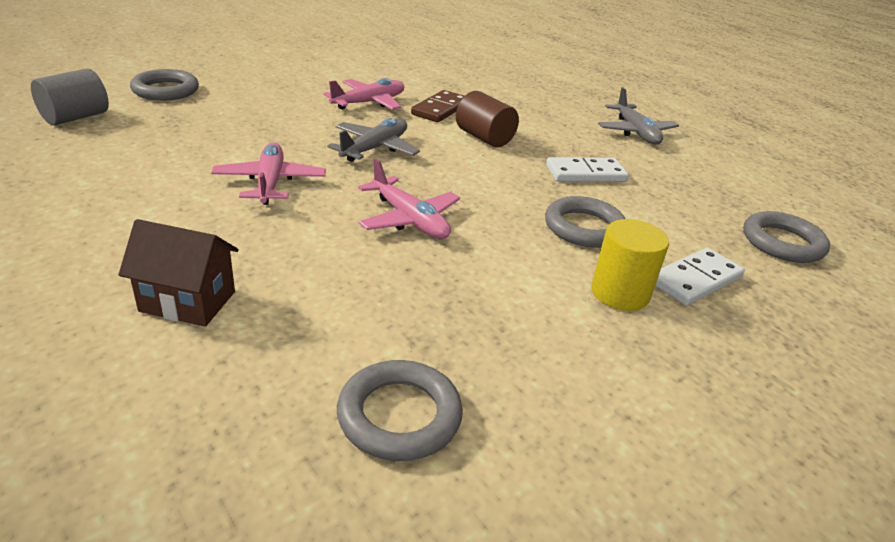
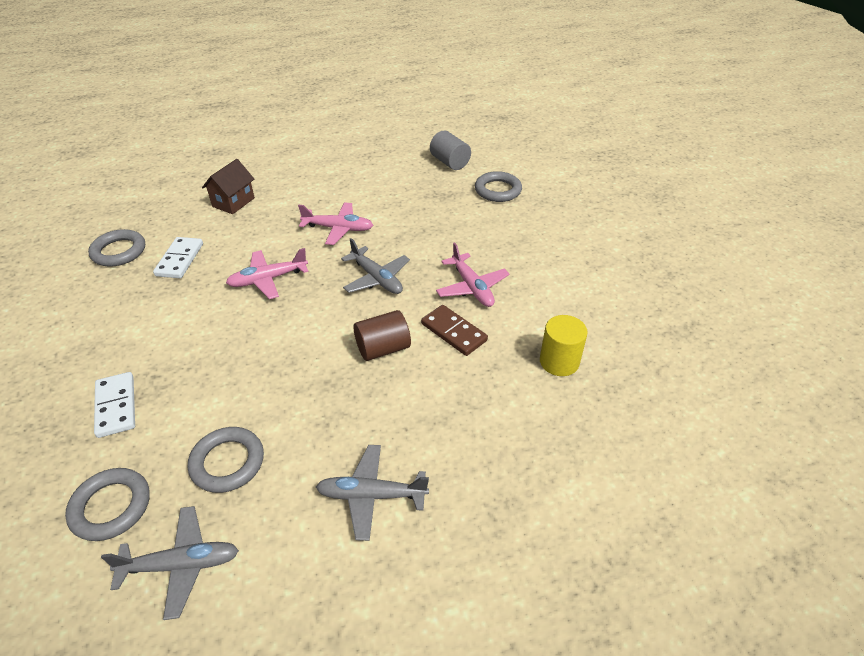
camera: 110 degrees right, 10 degrees up
grey ring [545,196,626,248] -> grey ring moved to [188,427,264,493]
white domino [546,157,629,182] -> white domino moved to [153,237,203,278]
yellow cylinder [591,219,669,311] -> yellow cylinder moved to [540,315,588,376]
none -> grey plane [101,506,239,620]

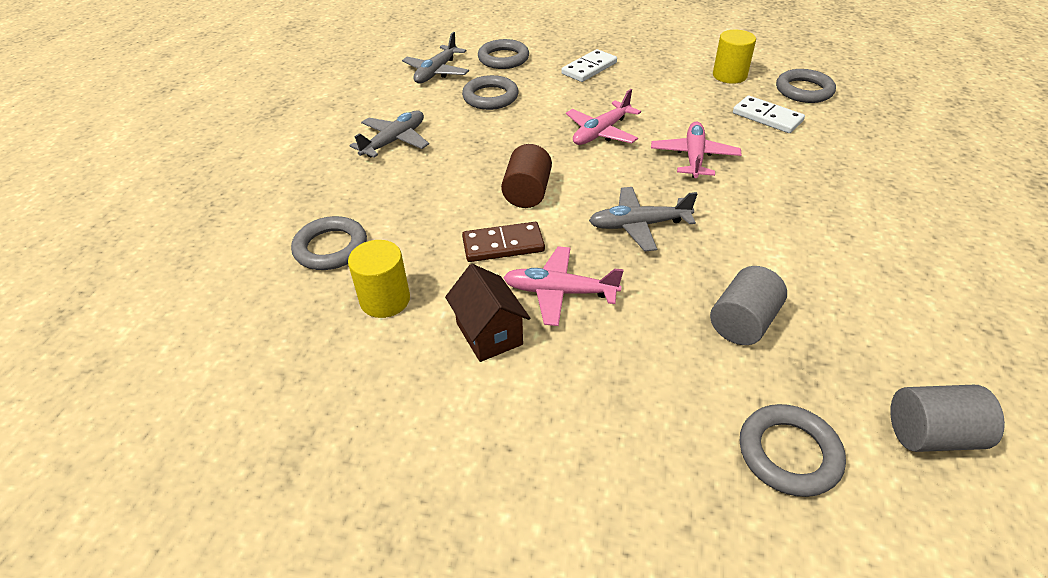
camera: 125 degrees right, 0 degrees up
white domino [94,372,135,438] -> white domino turned 60 degrees counterclockwise [561,49,617,82]
brown house [202,159,255,214] -> brown house moved to [445,264,530,362]
pink plane [298,202,373,245] -> pink plane moved to [566,89,641,145]
none -> grey ring [291,216,367,270]
none -> grey cylinder [710,266,787,345]
none -> yellow cylinder [713,30,756,84]

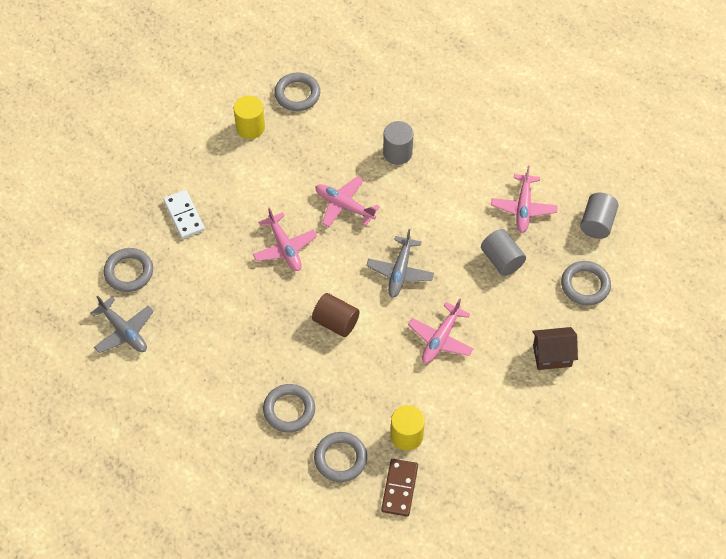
camera: 70 degrees left, 15 degrees up
grey plane [349,110,429,158] -> none
brown house [445,264,530,362] -> brown house moved to [532,327,578,370]
grey ring [462,75,518,110] -> grey ring moved to [263,384,315,433]
brown domino [462,222,545,262] -> brown domino moved to [381,459,418,517]
white domino [733,96,805,133] -> none
none -> grey cylinder [383,121,413,165]
none -> pink plane [491,166,558,233]

